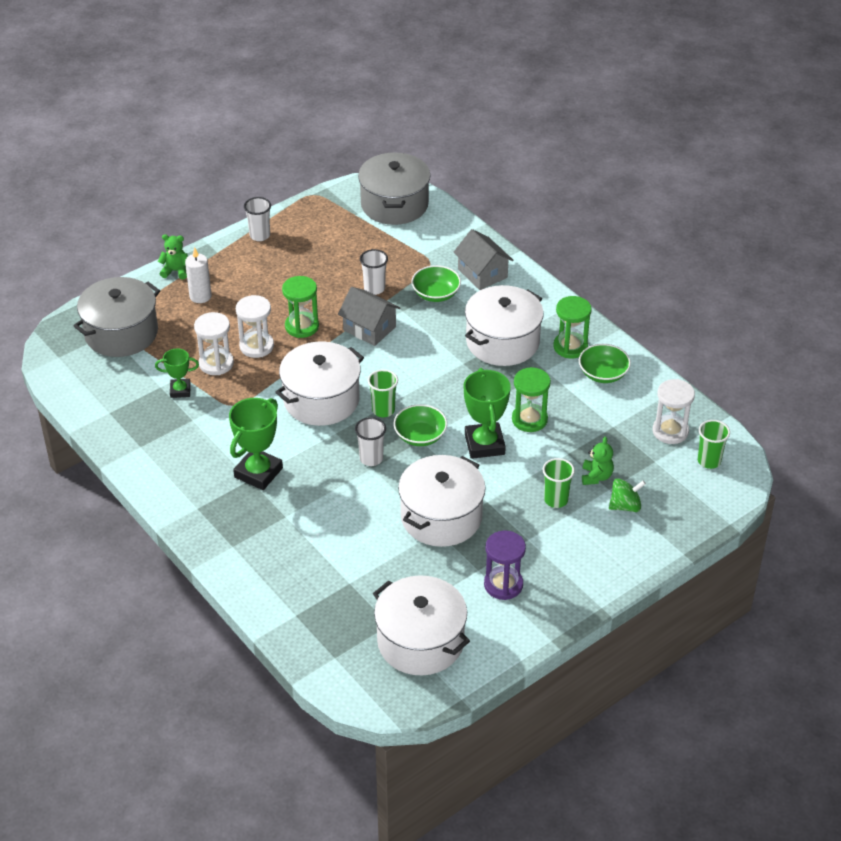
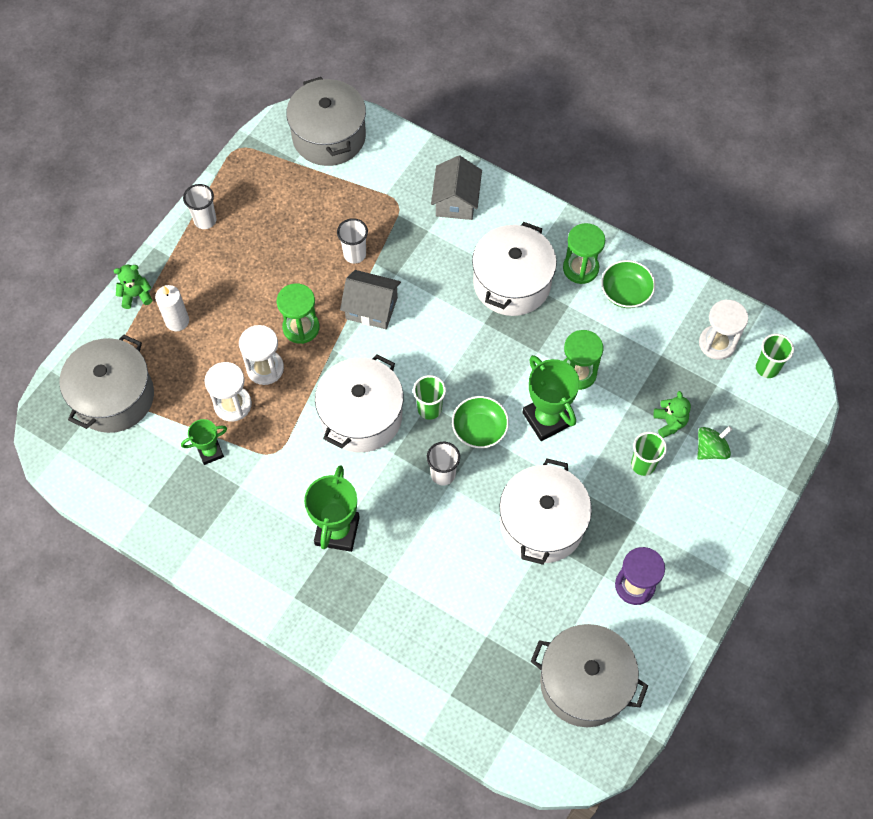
camera: 20 degrees left, 20 degrees up
white pot [373,575,470,675] -> grey pot [530,624,648,727]
green bowl [412,265,461,302] -> none
grey house [453,229,513,290] -> grey house turned 60 degrees clockwise [431,155,482,220]

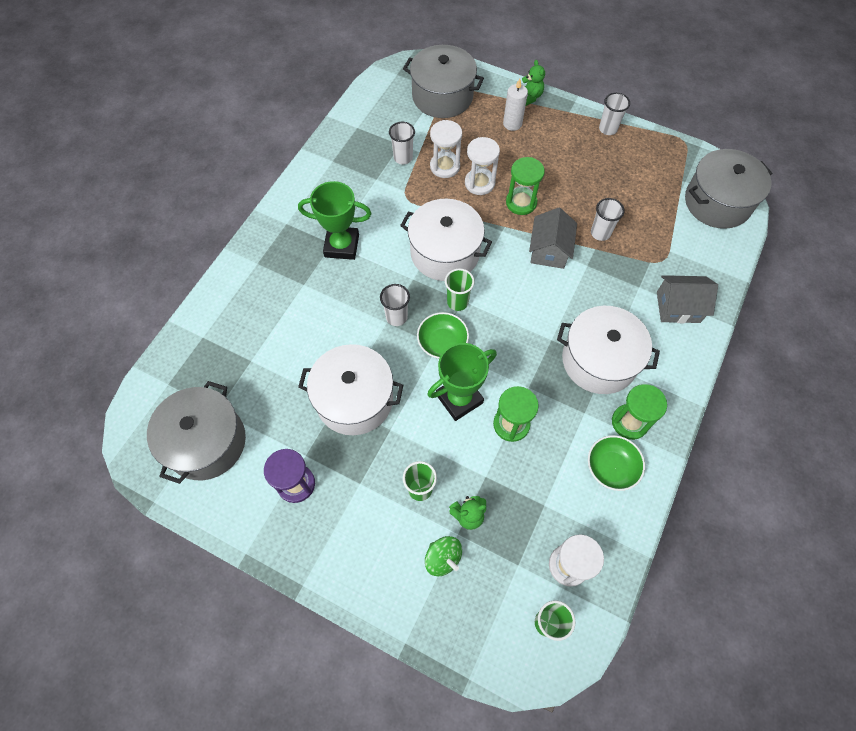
camera: 85 degrees right, 0 degrees up
green trophy [181,419,227,465] -> white cup [389,122,415,164]

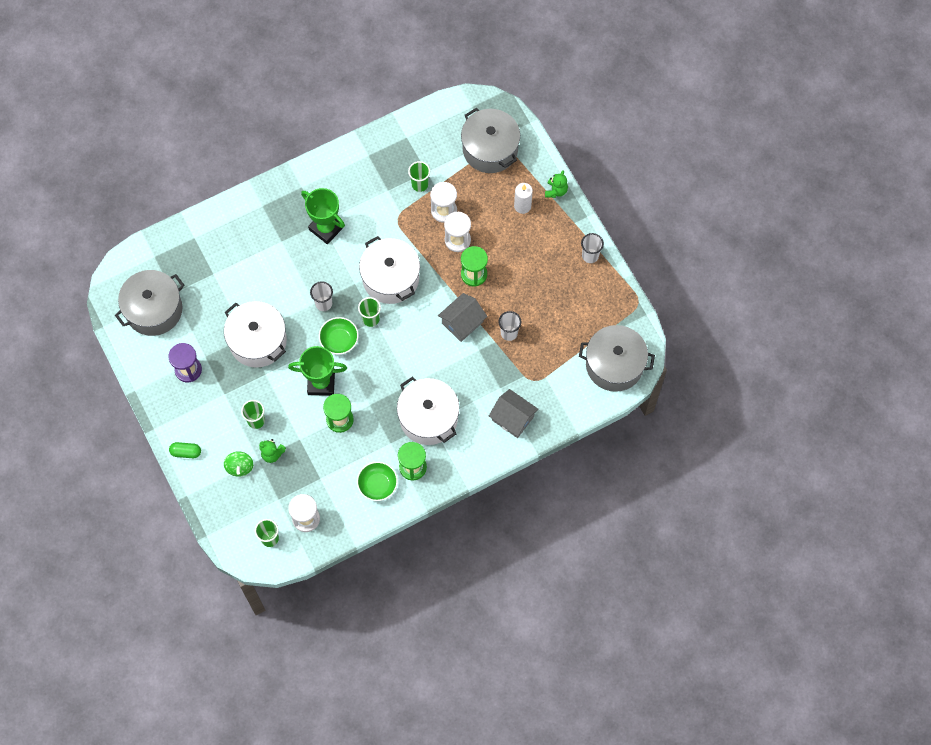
camera: 35 degrees right, 5 degrees up
white cup [389,122,415,164] -> green cup [408,161,430,192]
none -> green capsule [169,442,201,458]

